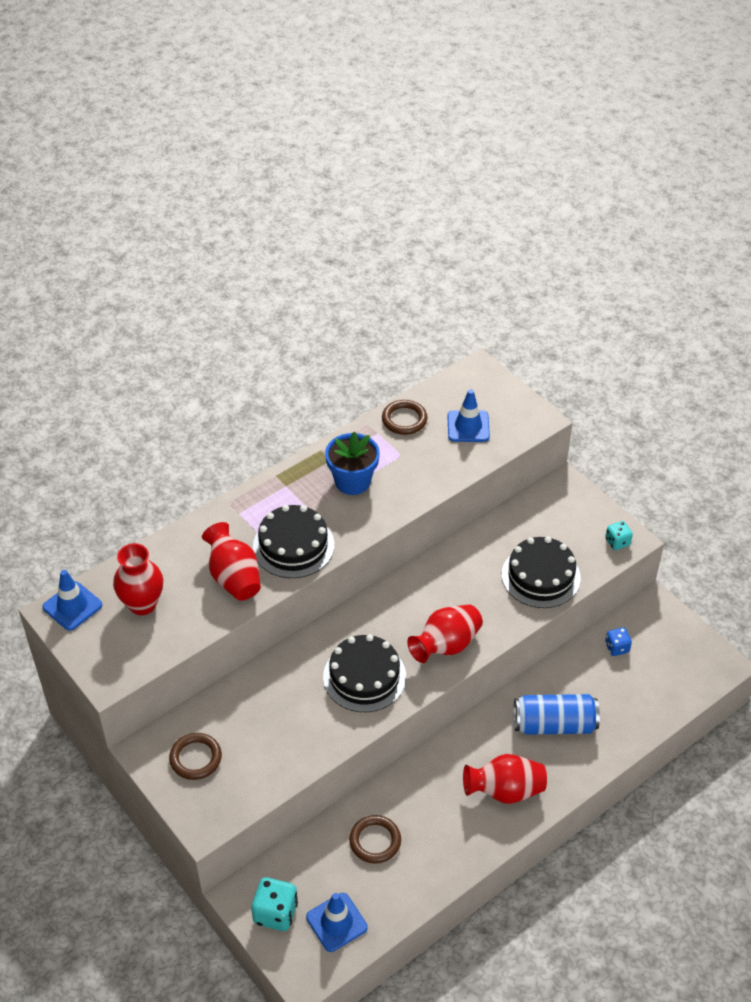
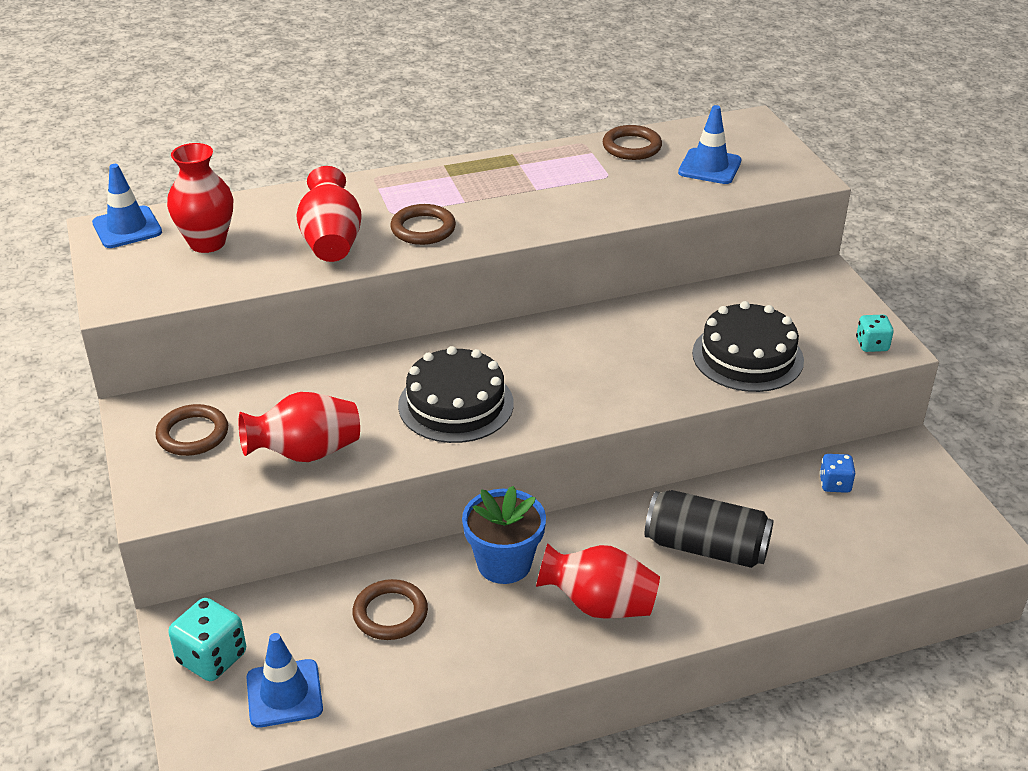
camera: 20 degrees right, 10 degrees down
black cake [253,505,334,578] -> brown ring [390,204,456,245]
blue flower pot [325,432,380,495] -> blue flower pot moved to [462,486,546,584]
red vase [407,604,483,663] -> red vase moved to [239,392,360,462]
blue can [514,694,600,735] -> black can [645,490,774,568]

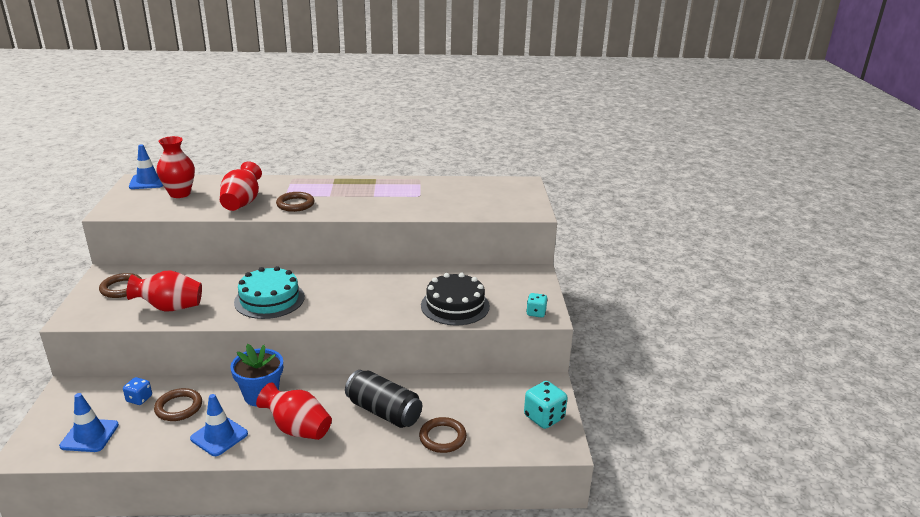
camera: 15 degrees right, 10 degrees down
turquoise dice [168,598,246,681] -> turquoise dice moved to [524,381,567,429]
black cake [398,346,514,443] -> turquoise cake [234,266,305,319]
brown ring [603,125,662,160] -> brown ring moved to [419,417,467,453]
blue traffic cone [678,105,742,184] -> blue traffic cone moved to [190,394,248,456]
blue dice [819,454,855,493] -> blue dice moved to [123,377,152,405]

